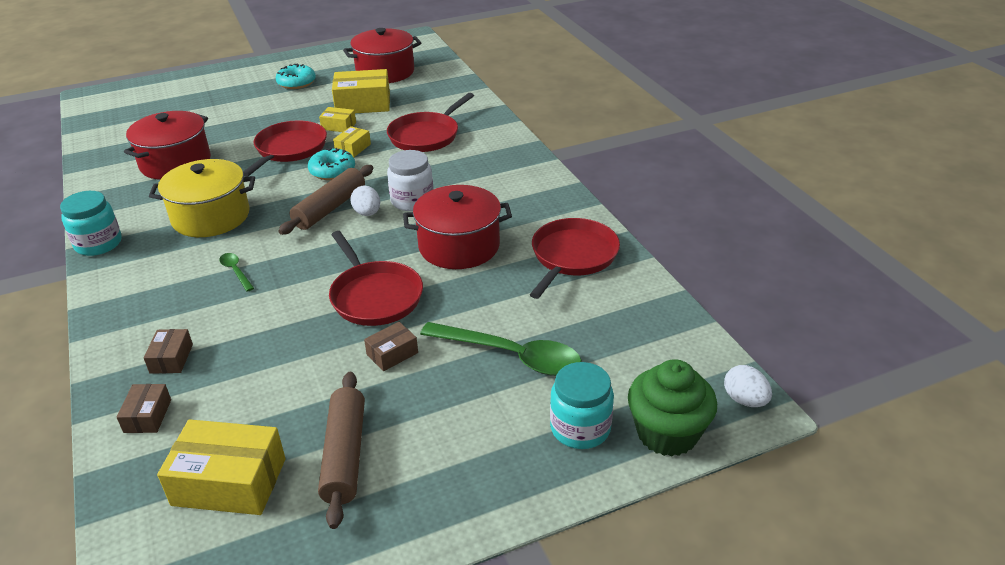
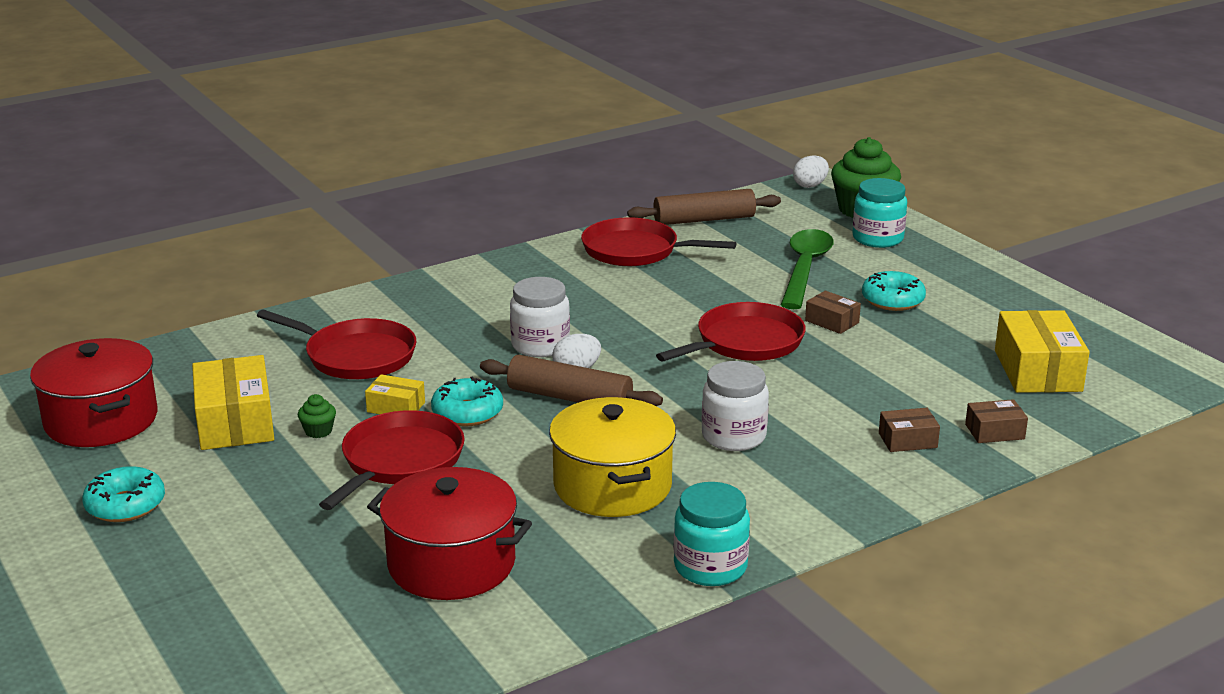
camera: 100 degrees left, 10 degrees down
green spoon [219,253,254,292] -> white jar [702,361,769,451]
red pan [243,120,327,177] -> red pan turned 105 degrees clockwise [319,410,465,510]
brown rolling pin [318,372,365,529] -> brown rolling pin moved to [627,189,781,225]
yellow box [319,107,356,132] -> green cupcake [298,394,336,438]
red pot [403,185,512,269] -> none
none -> turquoise donut [862,271,926,311]

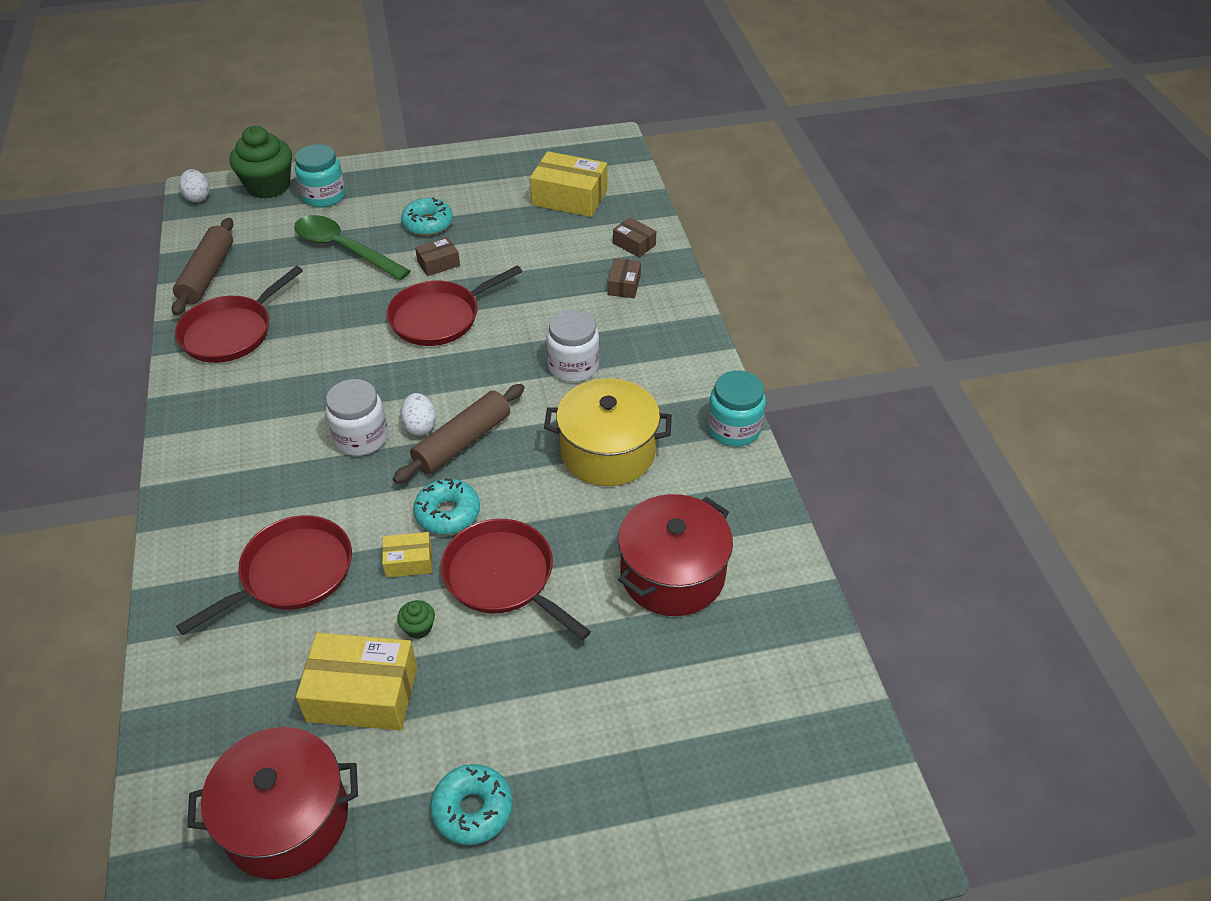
camera: 70 degrees left, 20 degrees up
yellow box [365,374,425,414] -> yellow box turned 45 degrees clockwise [382,532,432,578]
red pan [656,302,806,361] -> red pan turned 105 degrees counterclockwise [387,266,522,346]
brown box [965,399,1028,443] -> brown box turned 60 degrees counterclockwise [613,217,656,257]

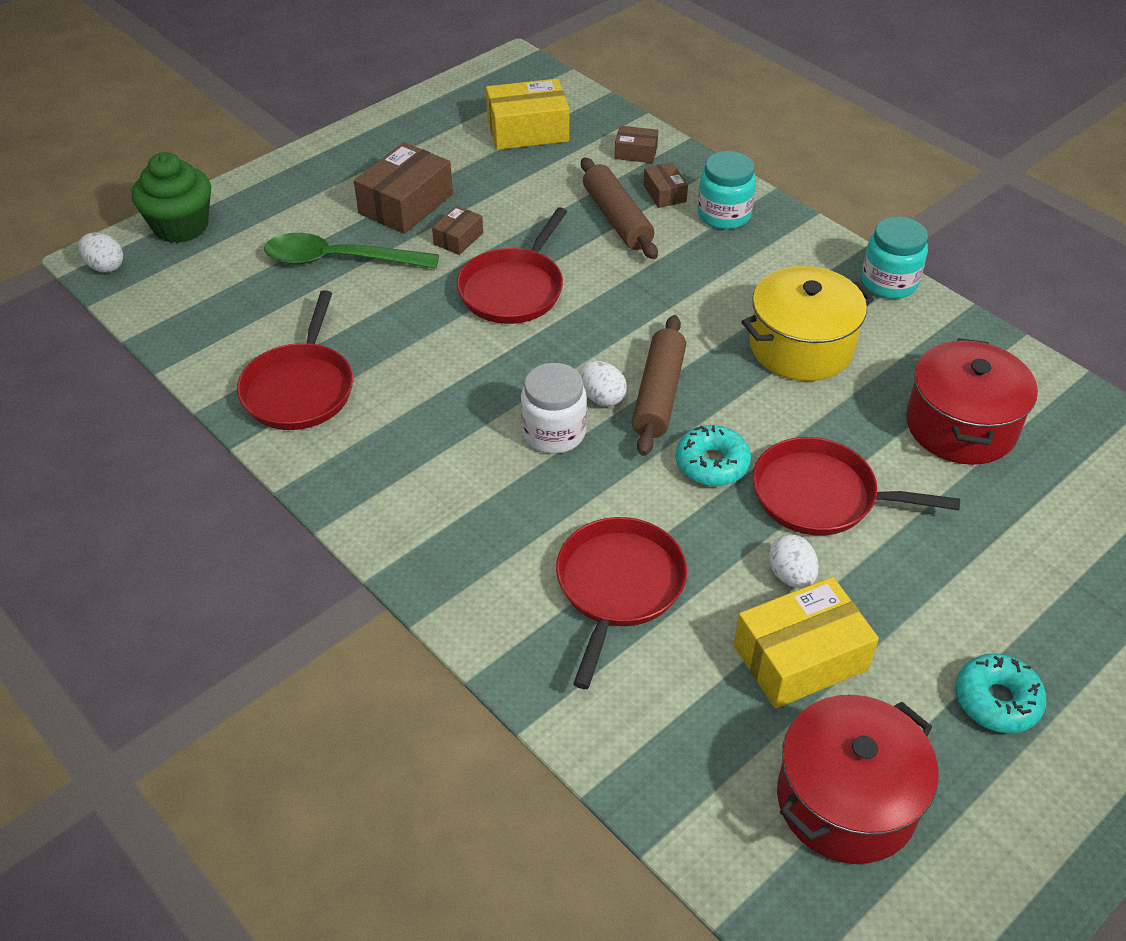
camera: 30 degrees left, 0 degrees up
brown rolling pin [172,218,233,315] -> brown rolling pin moved to [581,157,658,259]
turquoise jar [295,144,345,208] -> turquoise jar moved to [698,151,756,229]
yellow box [382,532,432,578] -> none
green cupcake [397,600,435,639] -> white egg [768,534,819,588]
turquoise donut [401,197,453,236] -> brown box [354,142,453,234]
white jar [546,309,599,382] -> none

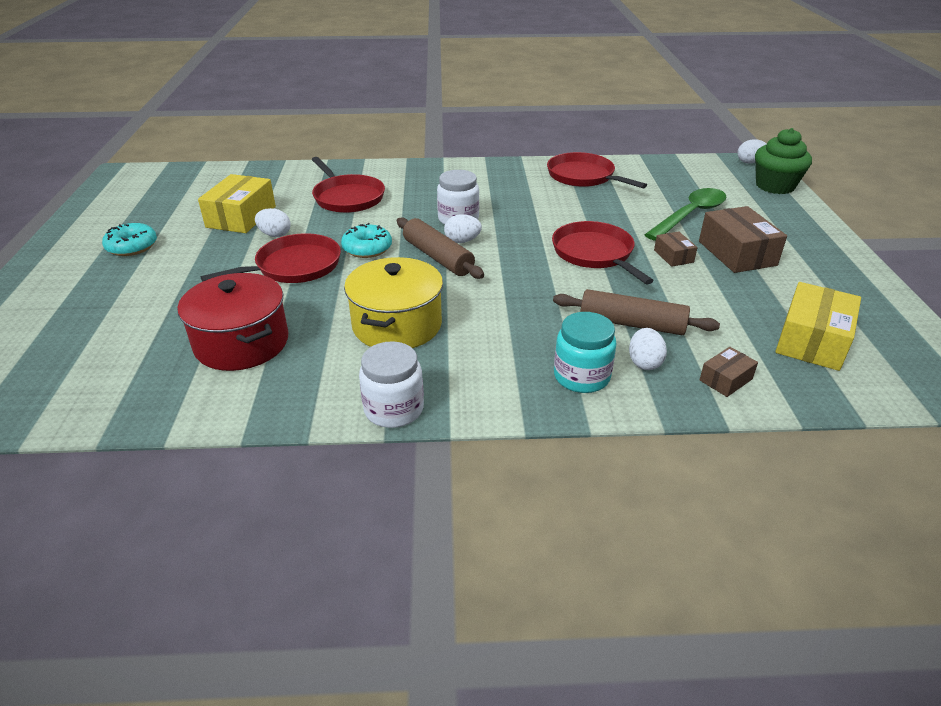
camera: 130 degrees right, 10 degrees down
brown box [643,162,688,208] -> white egg [629,328,667,370]
red pot [777,695,939,864] -> none
turquoise jar [862,217,928,299] -> white jar [359,341,424,428]

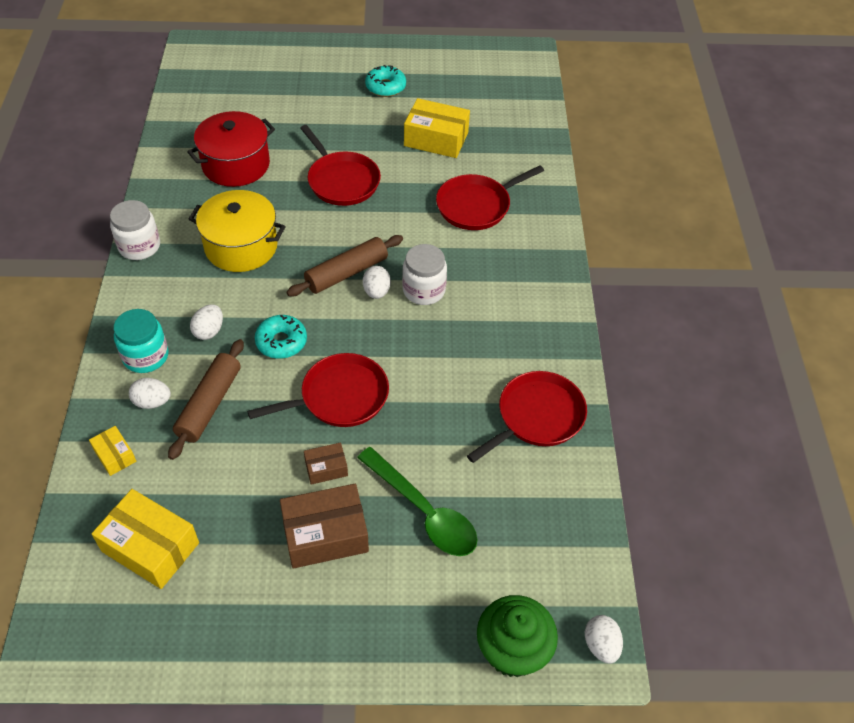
camera: 90 degrees right, 15 degrees up
white egg [255,208,291,237] -> white egg moved to [190,304,223,340]
turquoise donut [341,223,392,258] -> turquoise donut moved to [255,315,307,359]
brown box [700,347,758,397] -> yellow box [89,426,136,476]

